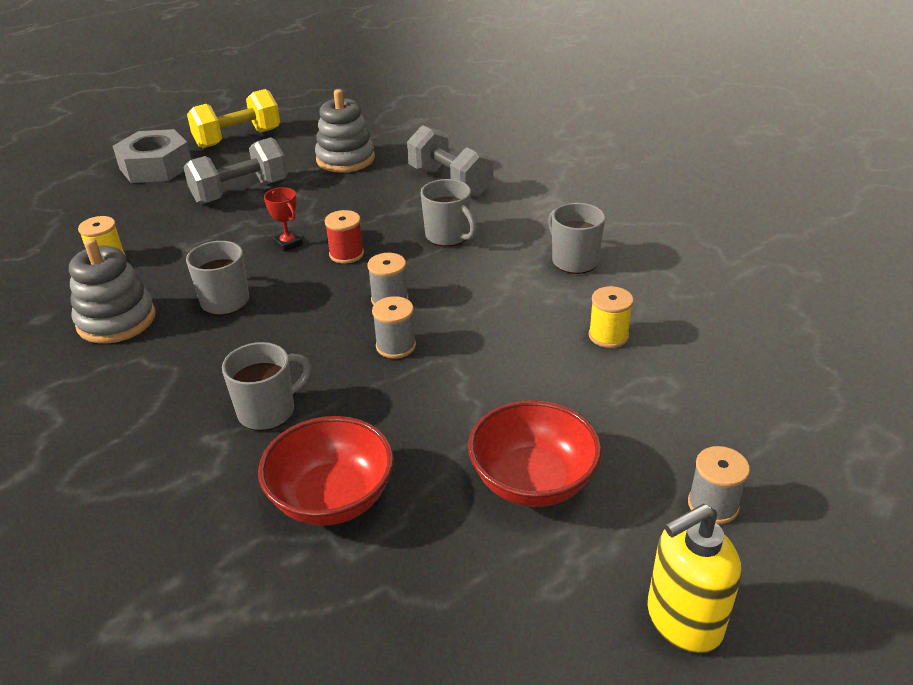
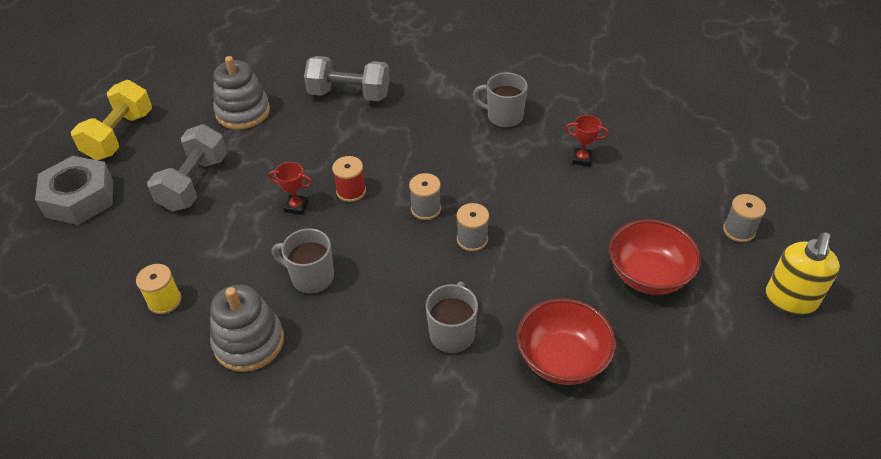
camera: 40 degrees left, 10 degrees up
grey mug [421,179,477,247] -> none
yellow spool [589,286,634,348] -> red trophy [565,115,609,167]

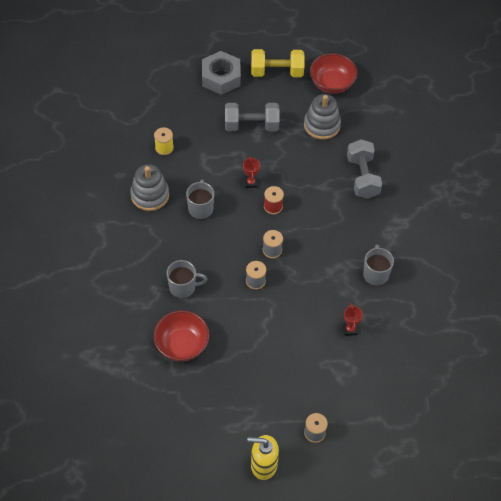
camera: 70 degrees right, 10 degrees up
red bowl [609,219,701,295] -> red bowl moved to [310,53,358,94]

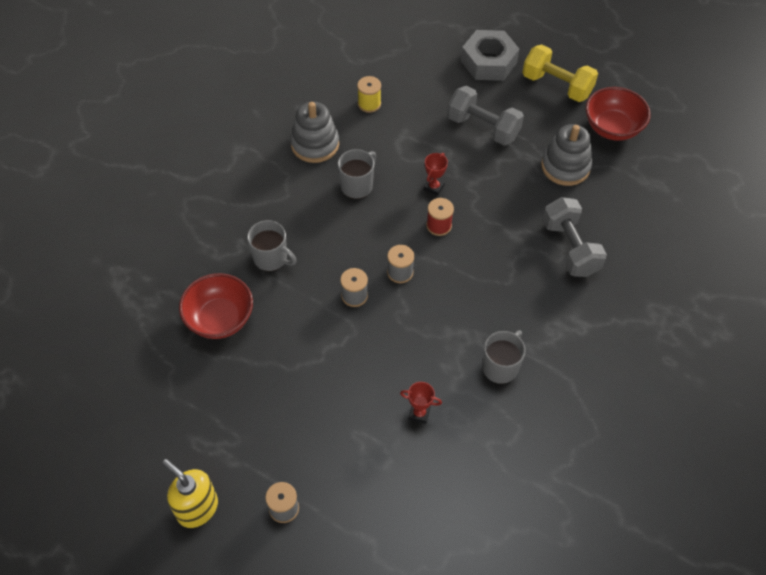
camera: 35 degrees right, 0 degrees up
red trophy [343,303,363,336] -> red trophy turned 75 degrees clockwise [400,382,442,424]
grey dumbbell [347,139,382,199] -> grey dumbbell turned 45 degrees counterclockwise [542,197,607,277]

